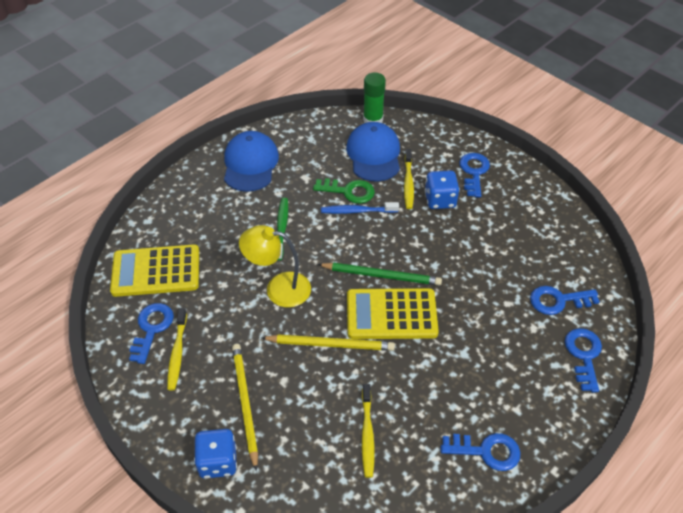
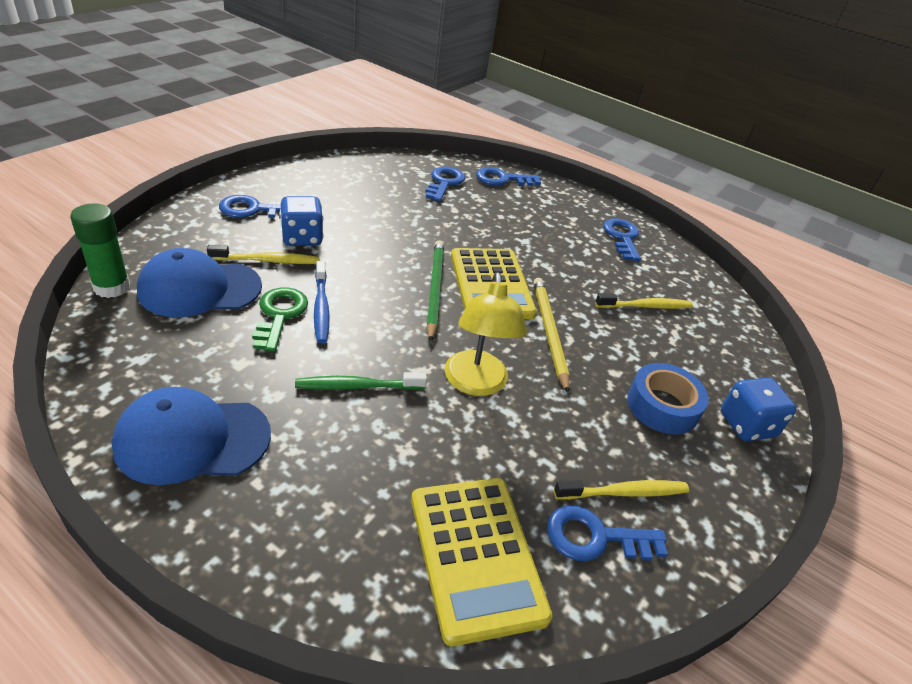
camera: 105 degrees left, 10 degrees down
yellow pencil [232,344,258,471] -> blue tape [627,363,709,435]
blue key [530,286,600,315] -> blue key turned 150 degrees counterclockwise [426,167,465,201]

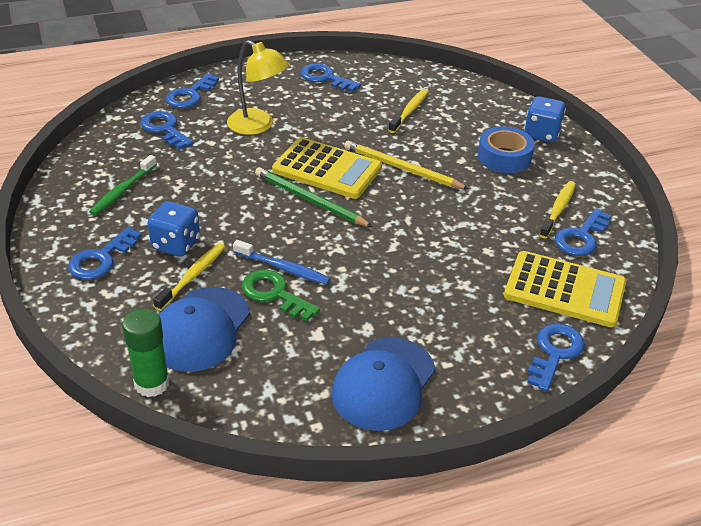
camera: 50 degrees left, 0 degrees up
green toothbrush [295,372,427,390] -> green toothbrush moved to [89,155,157,215]
yellow lamp [445,272,527,396] -> yellow lamp moved to [227,40,289,135]
none -> blue key [527,324,585,391]

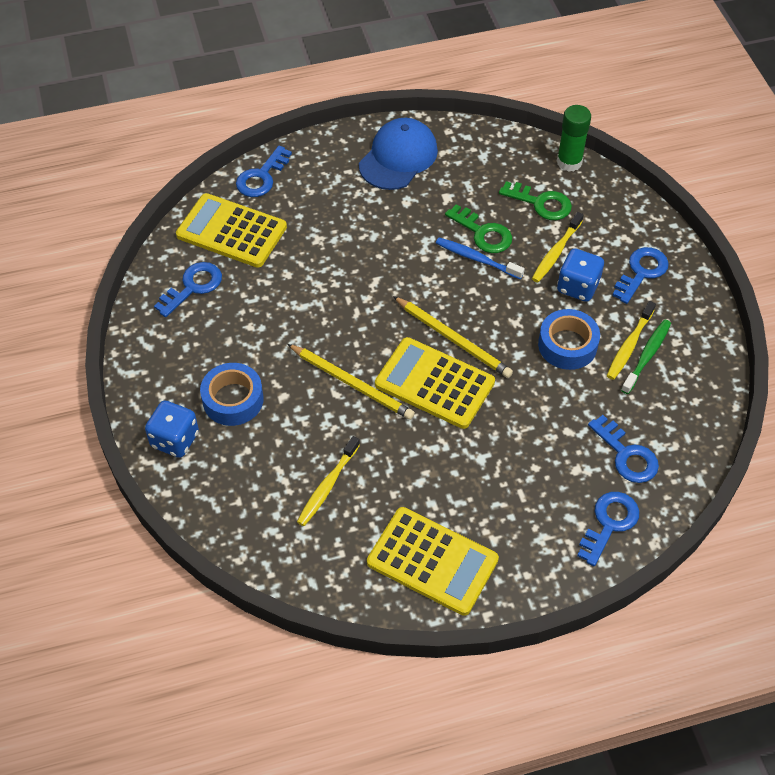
camera: 175 degrees left, 15 degrees up
blue cap [158,287,250,372] -> green key [499,181,572,220]
yellow lamp [227,40,289,135] -> none
green pencil [255,167,373,227] -> yellow pencil [393,296,513,378]
blue key [300,64,361,92] -> yellow calculator [367,507,499,616]
yellow toothbrush [539,181,576,239] -> yellow toothbrush moved to [607,301,656,380]
none -> blue tape [538,309,600,370]

